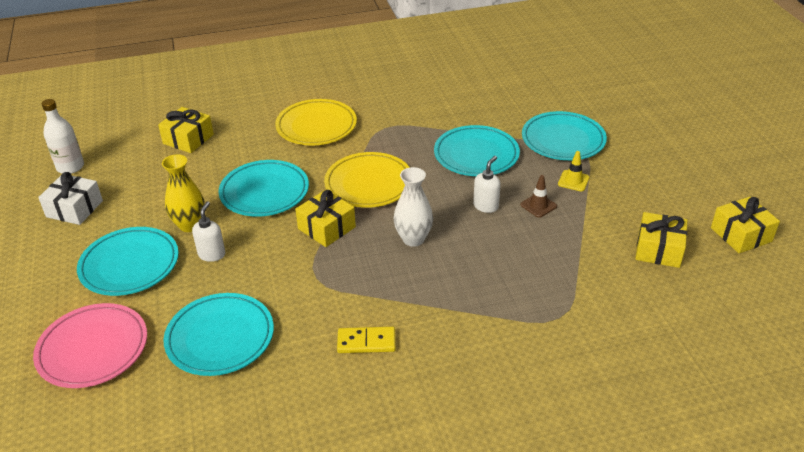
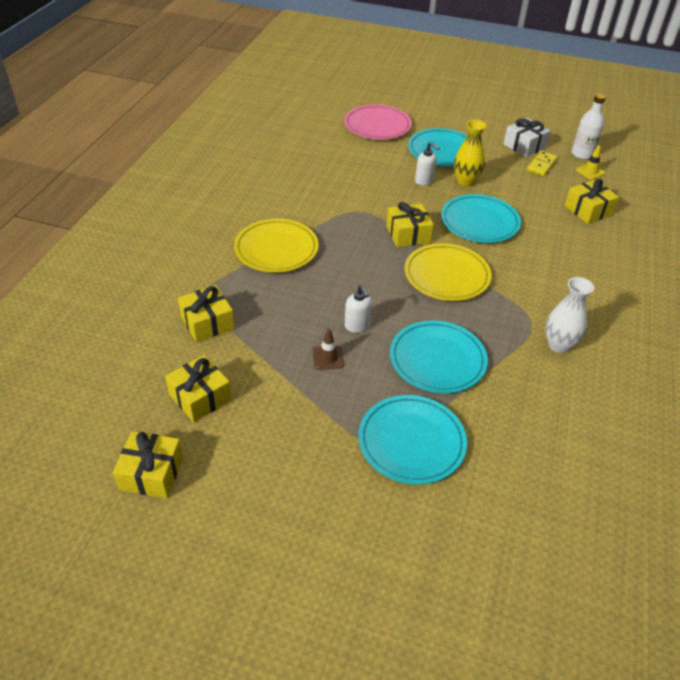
camera: 120 degrees right, 5 degrees up
turquoise plate [163,293,274,376] -> none
yellow plate [275,99,357,145] -> yellow plate moved to [234,219,319,273]
yellow domino [337,327,396,353] -> yellow domino moved to [527,151,558,176]
white vase [393,167,433,247] -> white vase moved to [545,277,594,353]
yellow traffic cone [558,151,590,191] -> yellow traffic cone moved to [576,145,605,180]
none -> yellow gift [178,285,235,342]

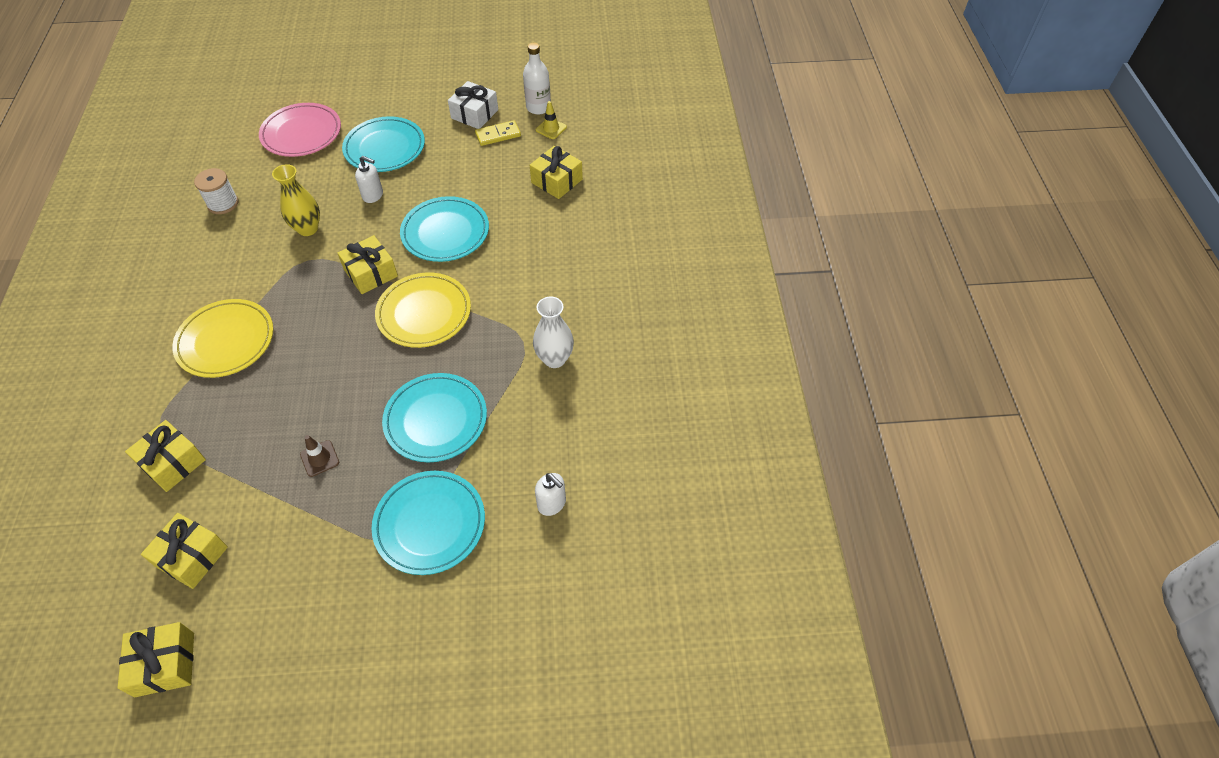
camera: 20 degrees left, 10 degrees up
white soap dispenser [345,285,372,333] -> white soap dispenser moved to [535,473,566,516]
yellow vase [454,120,487,186] -> yellow vase moved to [272,164,320,236]
yellow domino [527,151,558,176] -> yellow domino turned 60 degrees clockwise [475,120,521,146]
none -> white spool [194,168,238,214]

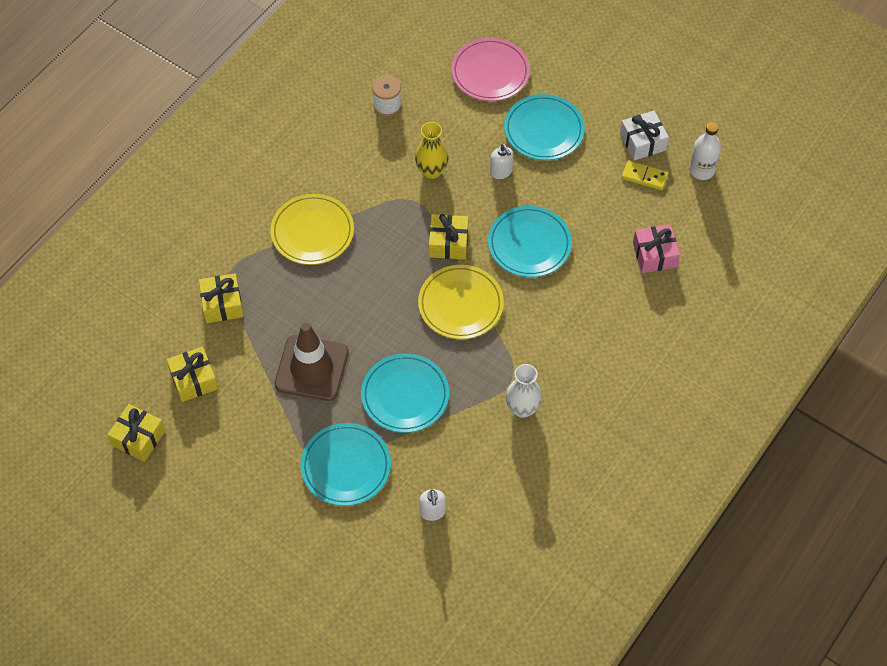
camera: 40 degrees right, 5 degrees up
brown traffic cone [300,435,339,477] -> brown traffic cone [275,323,349,401], size x2.42
yellow gift [530,146,583,199] -> pink gift [633,224,680,273]
yellow traffic cone [536,101,567,139] -> none

